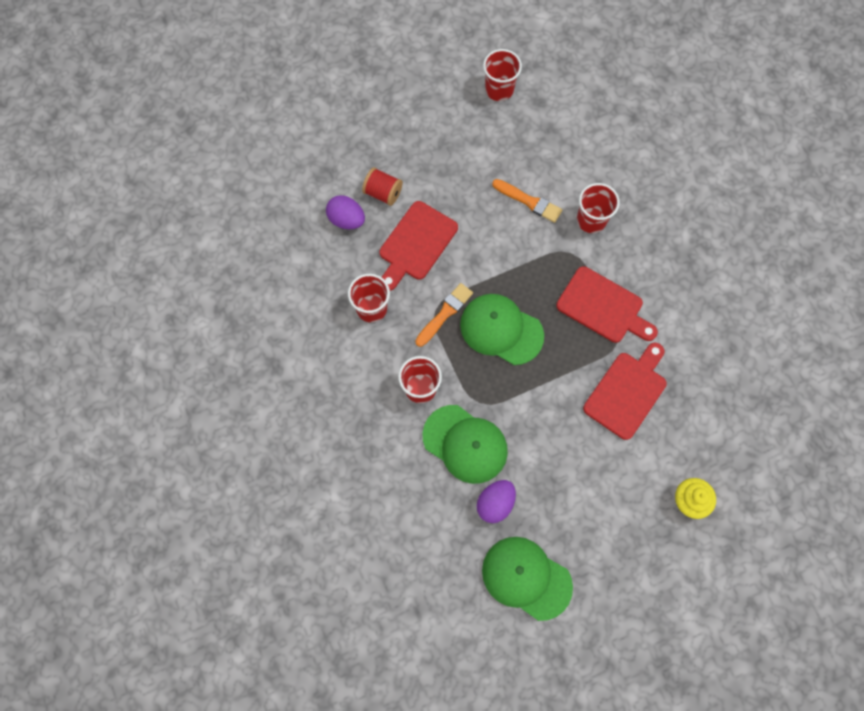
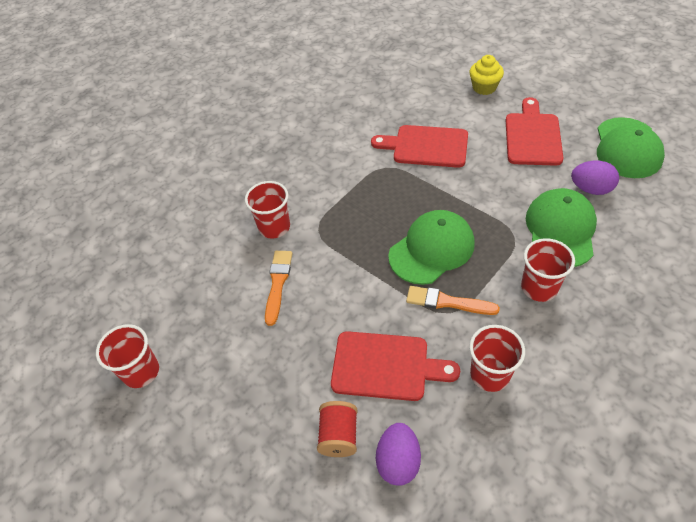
camera: 110 degrees left, 20 degrees down
green cap [460,294,544,365] -> green cap turned 135 degrees counterclockwise [388,210,475,285]
red cutting board [556,266,658,343] -> red cutting board moved to [506,97,563,166]

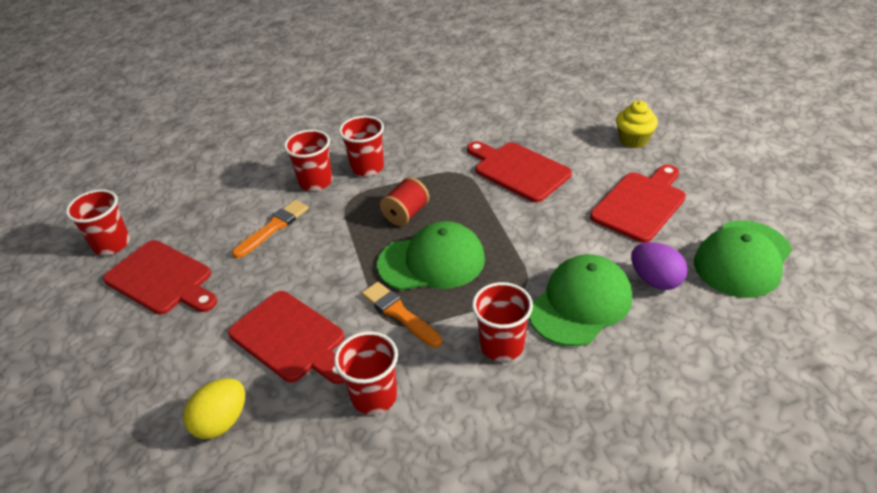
camera: 30 degrees right, 10 degrees down
red spool [317,401,358,457] -> red spool moved to [380,177,429,226]
purple egg [376,423,421,486] -> yellow egg [183,378,245,439]
none -> red cutting board [103,240,217,315]
none -> red cup [339,116,384,176]

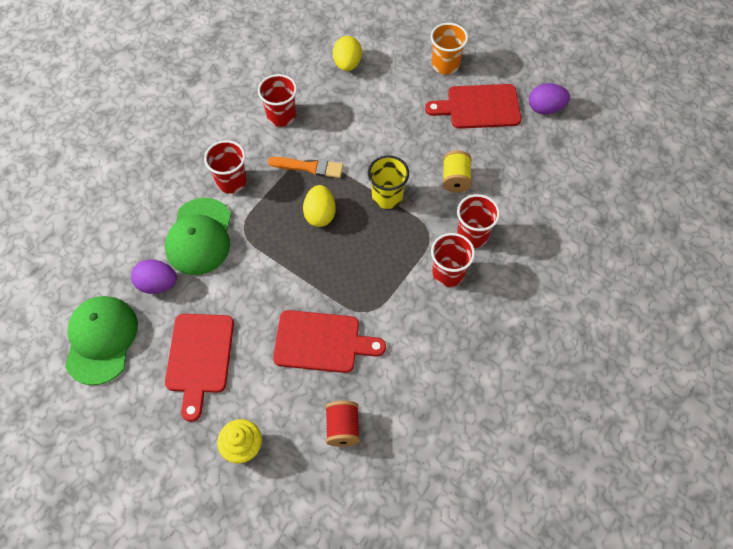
camera: 140 degrees right, 20 degrees up
red cup [66,189,130,255] -> purple egg [529,83,570,114]
red cutting board [228,291,345,384] -> none
orange brush [232,200,308,258] -> yellow spool [443,150,472,193]
green cap [377,221,485,290] -> yellow egg [303,185,336,227]
red spool [380,177,429,226] -> red spool moved to [325,401,360,447]
none -> yellow cup [368,155,409,209]
none -> orange cup [431,23,468,74]

